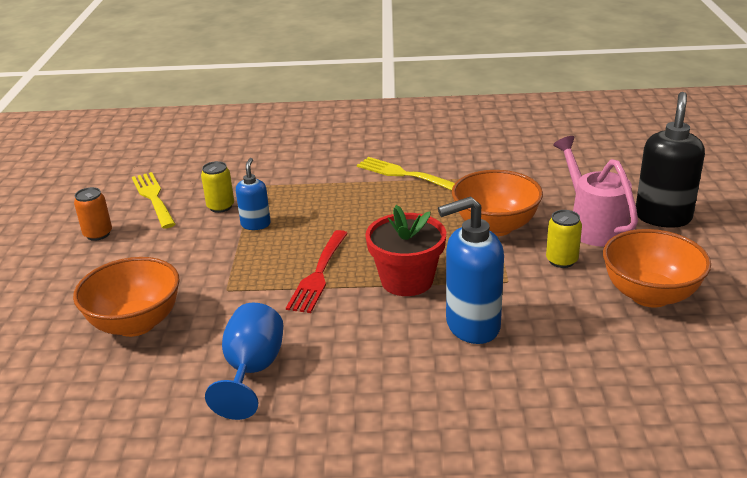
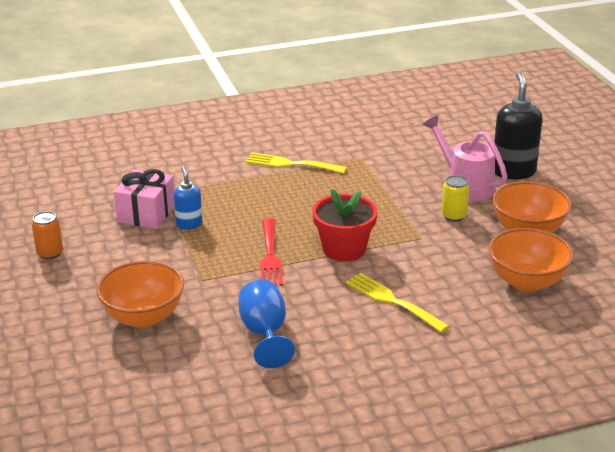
camera: 20 degrees left, 0 degrees up
yellow fork [132,172,175,229] -> yellow fork moved to [346,273,449,333]
yellow can [201,161,234,213] -> pink gift [114,169,175,229]
blue soap dispenser [438,197,504,344] -> none
orange bowl [452,170,543,236] -> orange bowl moved to [488,228,573,292]

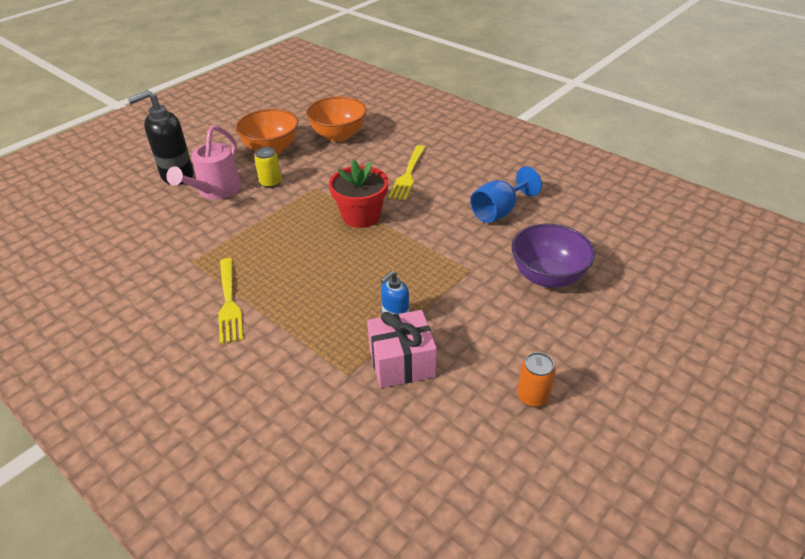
camera: 120 degrees left, 10 degrees up
orange bowl [96,261,184,328] -> purple bowl [511,224,595,288]
red fork [260,218,283,286] -> none

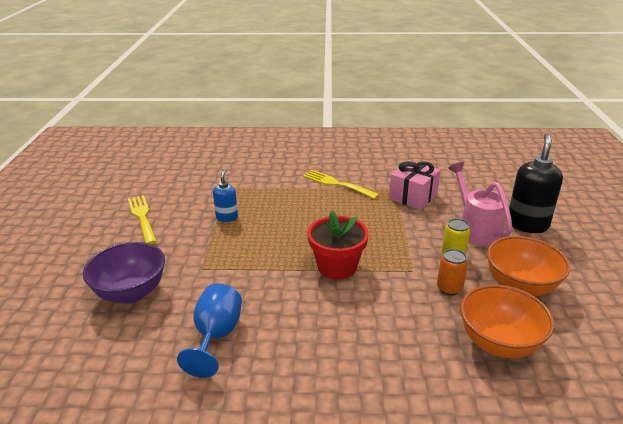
camera: 140 degrees right, 10 degrees down
pink gift [367,310,437,388] -> pink gift moved to [389,160,441,210]
yellow fork [388,145,426,200] -> yellow fork moved to [128,195,157,244]
orange can [517,352,556,407] -> orange can moved to [437,249,468,295]

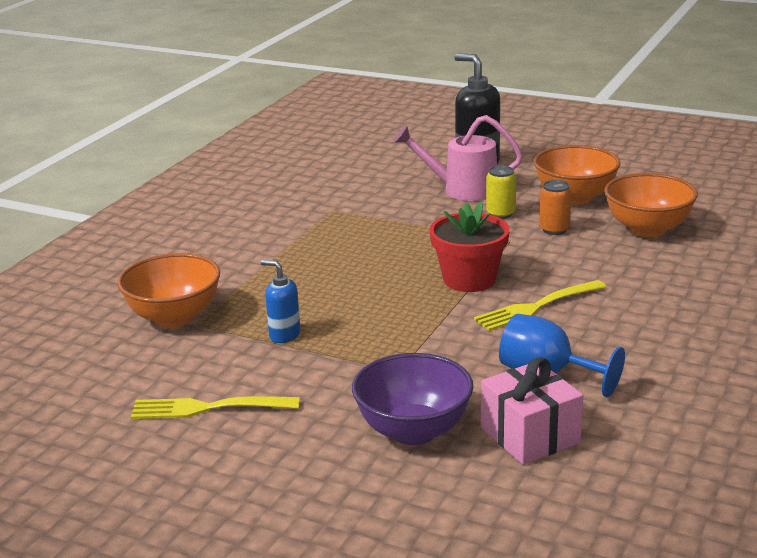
camera: 65 degrees left, 5 degrees down
yellow fork [303,170,379,199] -> yellow fork moved to [474,280,606,331]
pink gift [389,160,441,210] -> pink gift moved to [481,357,583,465]
none -> orange bowl [117,253,220,327]

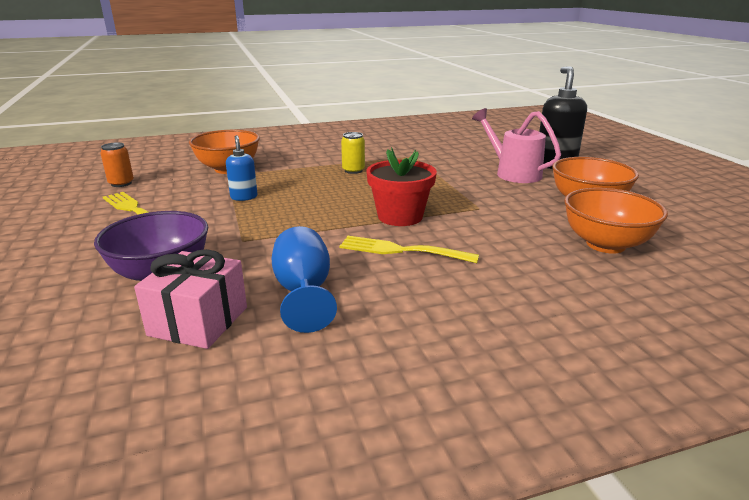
camera: 45 degrees right, 0 degrees up
yellow can [486,165,516,219] -> yellow can moved to [341,132,365,174]
orange can [539,180,571,235] -> orange can moved to [100,142,134,187]

